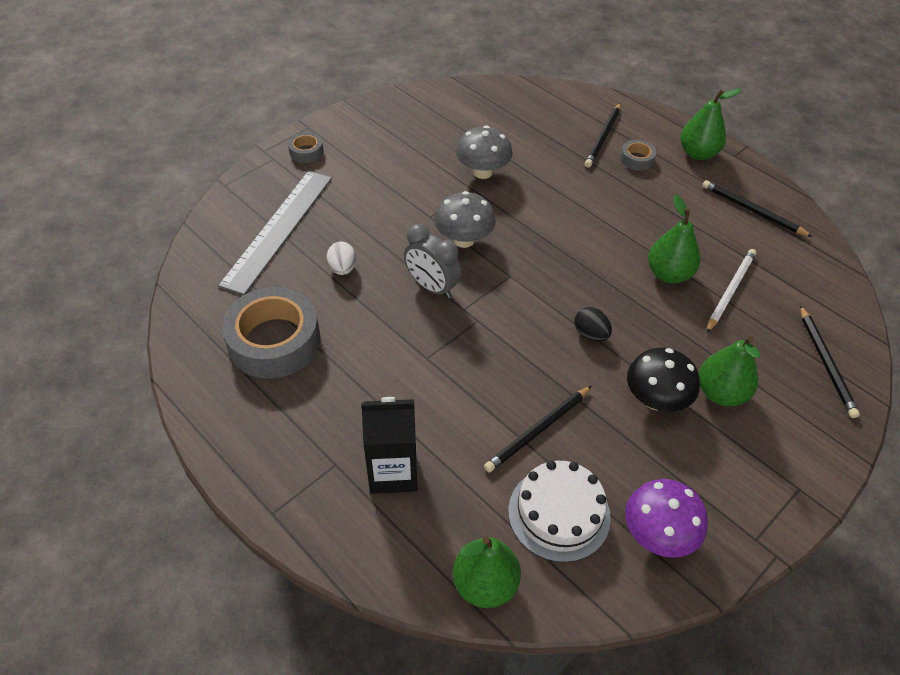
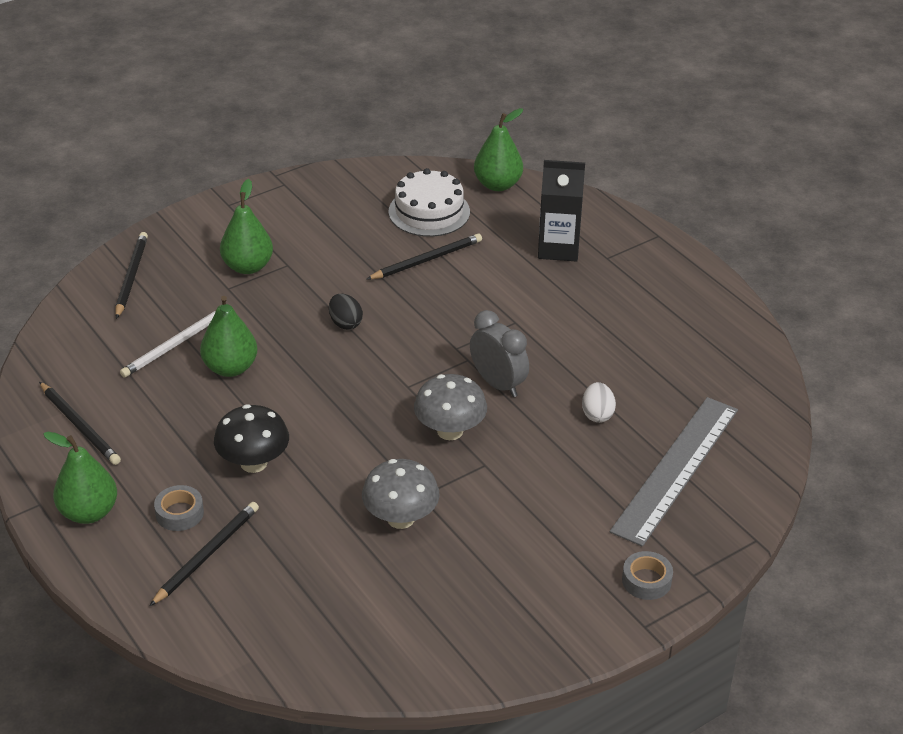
camera: 170 degrees left, 10 degrees down
grey tape [222,287,320,379] -> none
purple mushroom [625,479,708,558] -> none
black mushroom [627,348,700,412] -> black mushroom moved to [214,404,289,473]

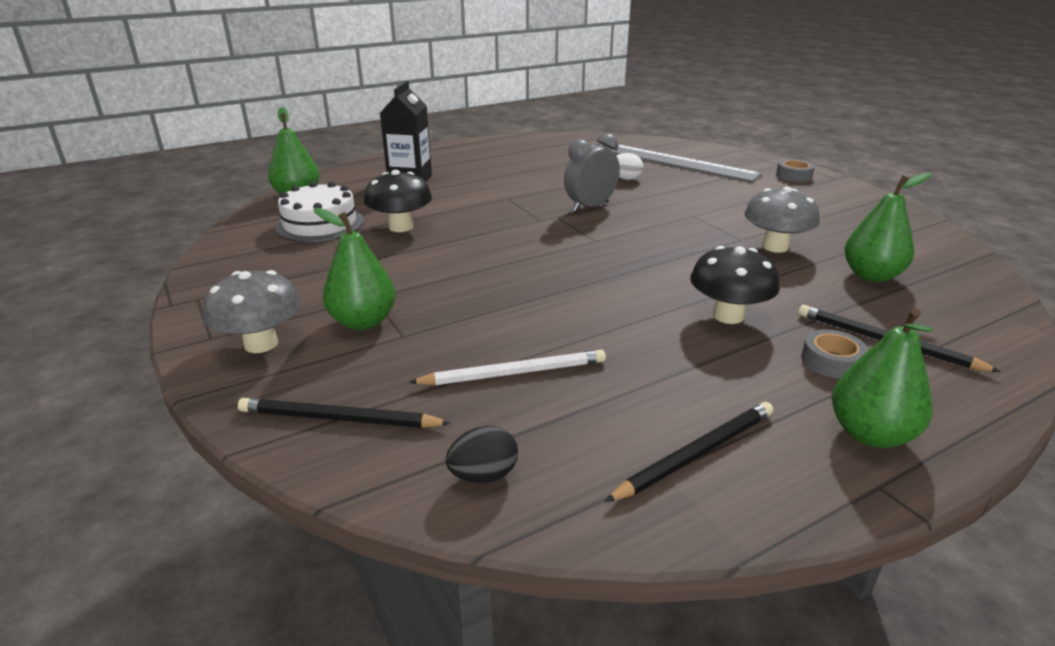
camera: 85 degrees left, 10 degrees down
white pencil [120,311,216,378] -> white pencil turned 60 degrees counterclockwise [409,350,606,385]
green pear [200,296,257,377] -> green pear moved to [844,173,931,282]
black egg [329,294,363,330] -> black egg moved to [446,426,518,483]
black pencil [367,233,482,279] -> black mushroom [364,170,432,232]
grey mushroom [414,374,487,440] -> grey mushroom moved to [203,270,301,353]

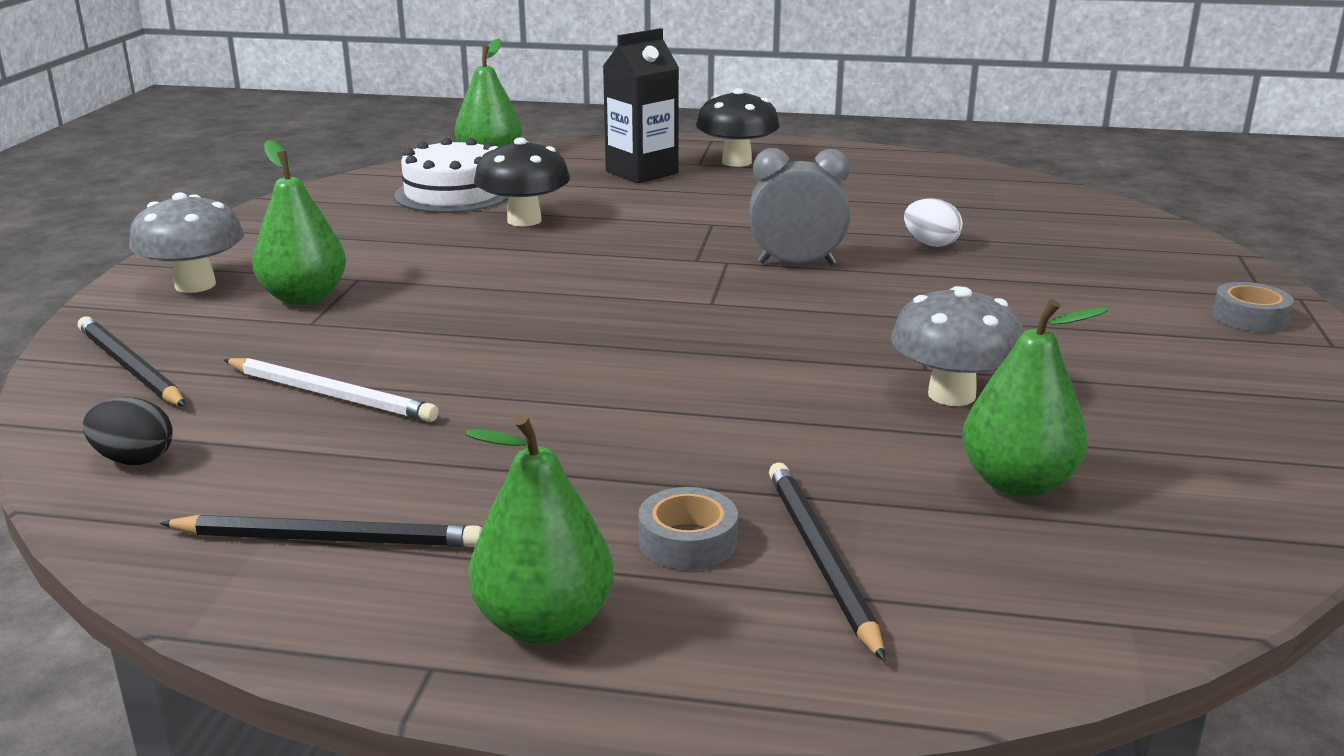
camera: 40 degrees right, 5 degrees down
grey ruler [609,145,762,182] -> none
black mushroom [690,246,780,324] -> black mushroom moved to [696,88,780,167]

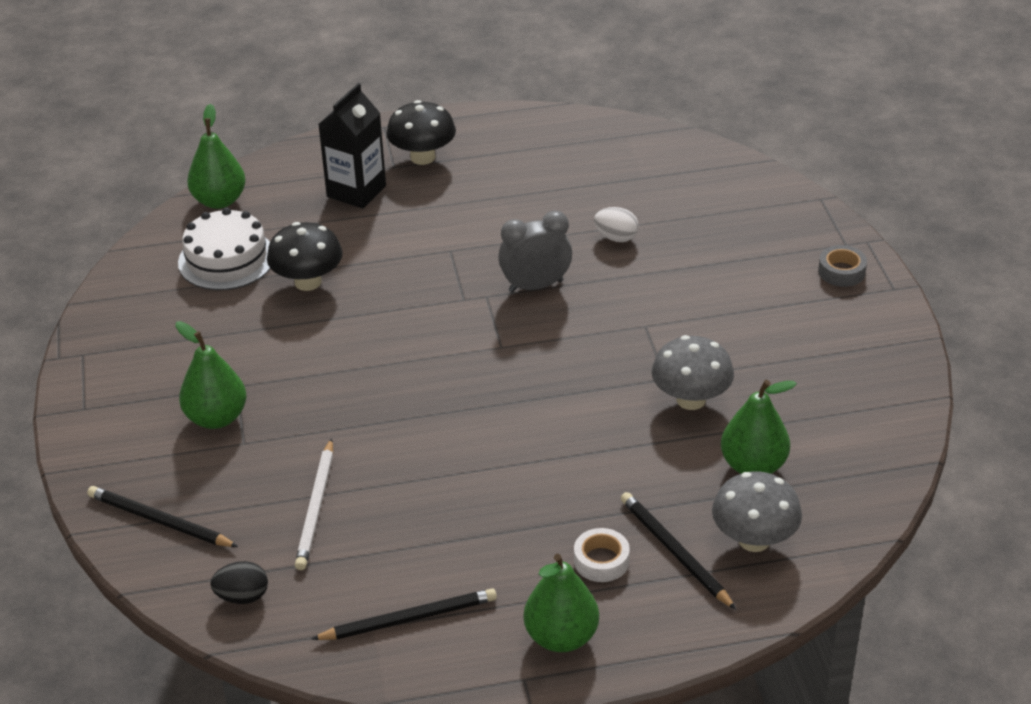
camera: 20 degrees left, 15 degrees up
grey mushroom [129,192,244,293] -> grey mushroom moved to [712,471,802,552]
white pencil [224,358,439,422] -> white pencil turned 90 degrees clockwise [295,438,333,570]
grey tape [638,487,738,570] -> white tape [574,528,630,582]

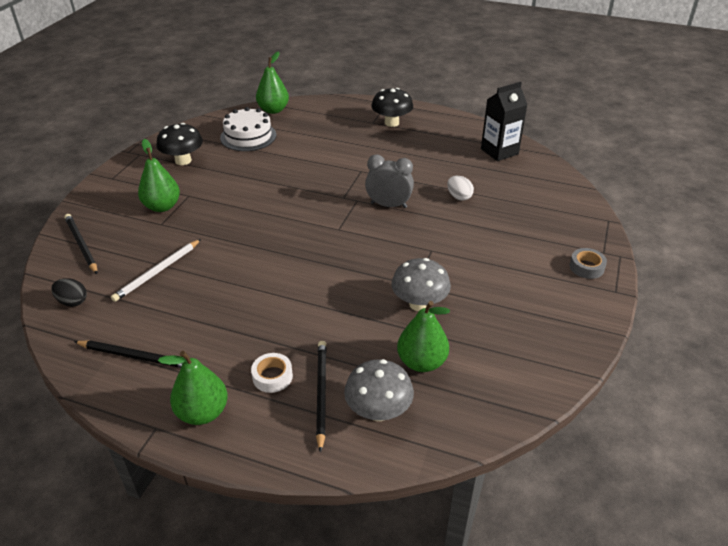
camera: 30 degrees right, 0 degrees up
black mushroom [267,222,343,291] -> black mushroom moved to [156,123,203,165]
black carton [318,83,386,209] -> black carton moved to [481,82,528,161]

